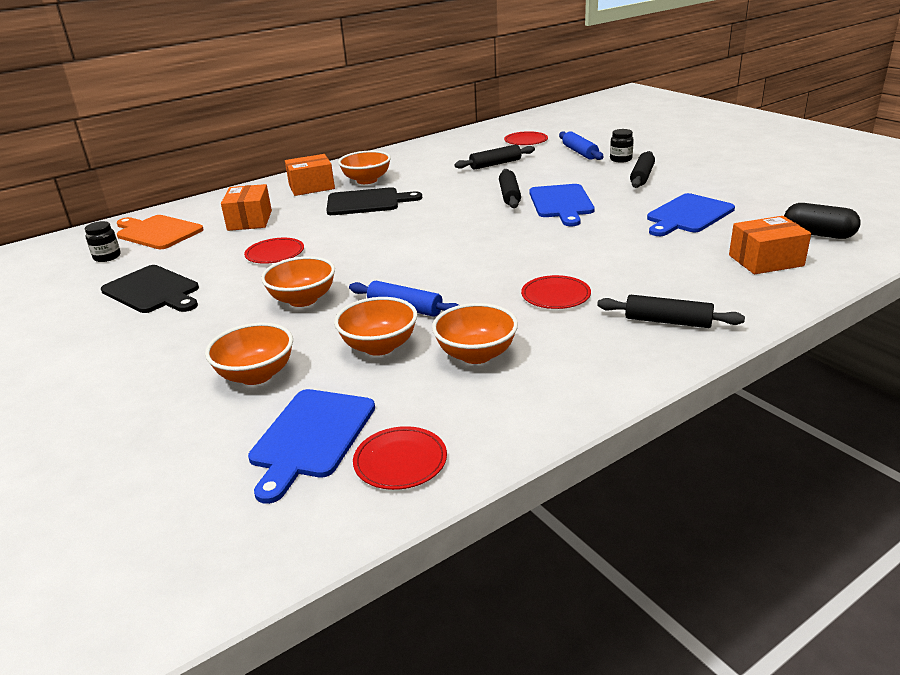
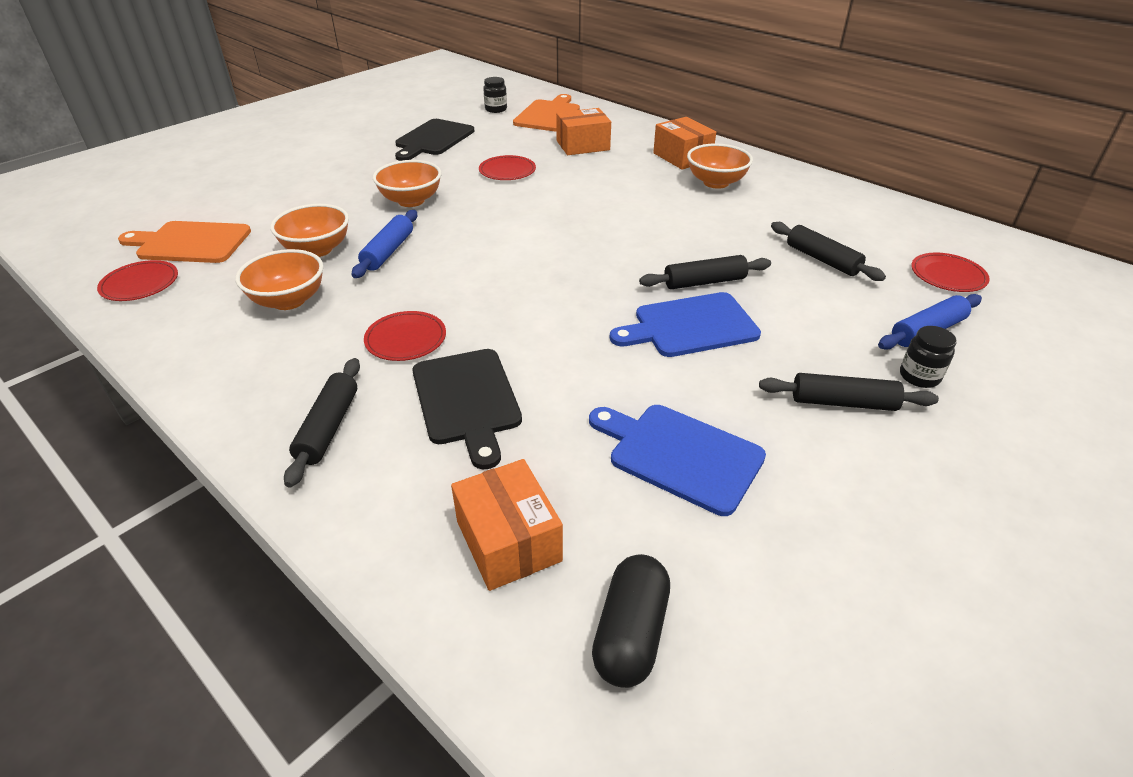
camera: 75 degrees right, 10 degrees up
orange bowl [205,323,293,385] -> none
blue cutting board [248,389,375,504] -> orange cutting board [118,221,251,263]
black cutting board [327,187,422,215] -> black cutting board moved to [412,349,522,469]

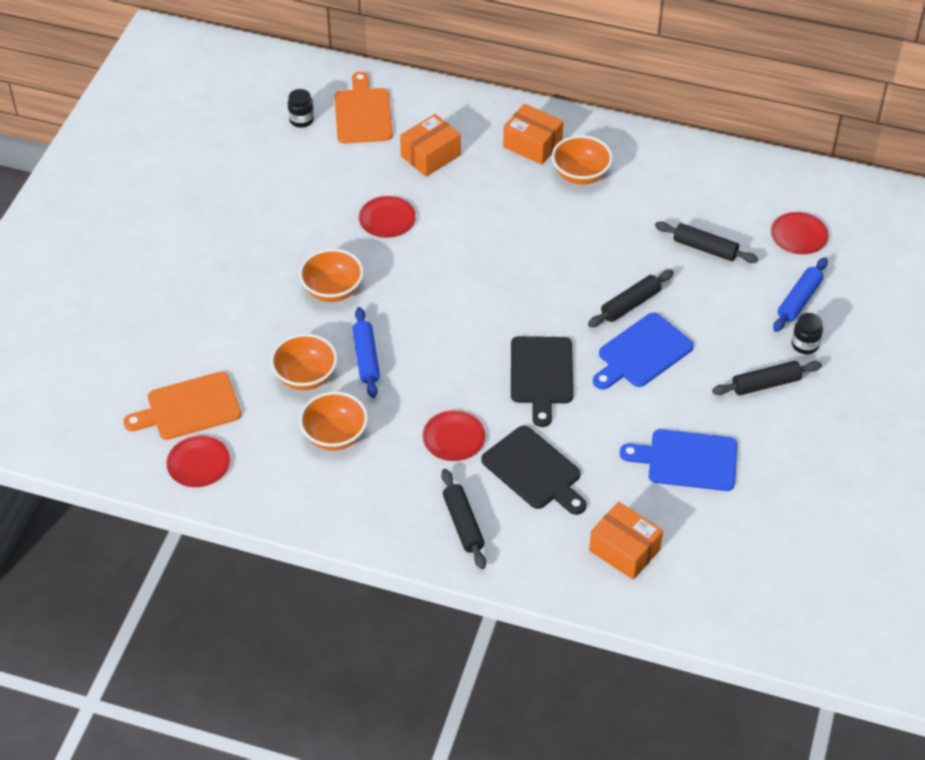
camera: 25 degrees left, 10 degrees up
black cutting board [395,119,475,161] -> black cutting board moved to [511,336,573,427]
black capsule [592,554,670,688] -> none

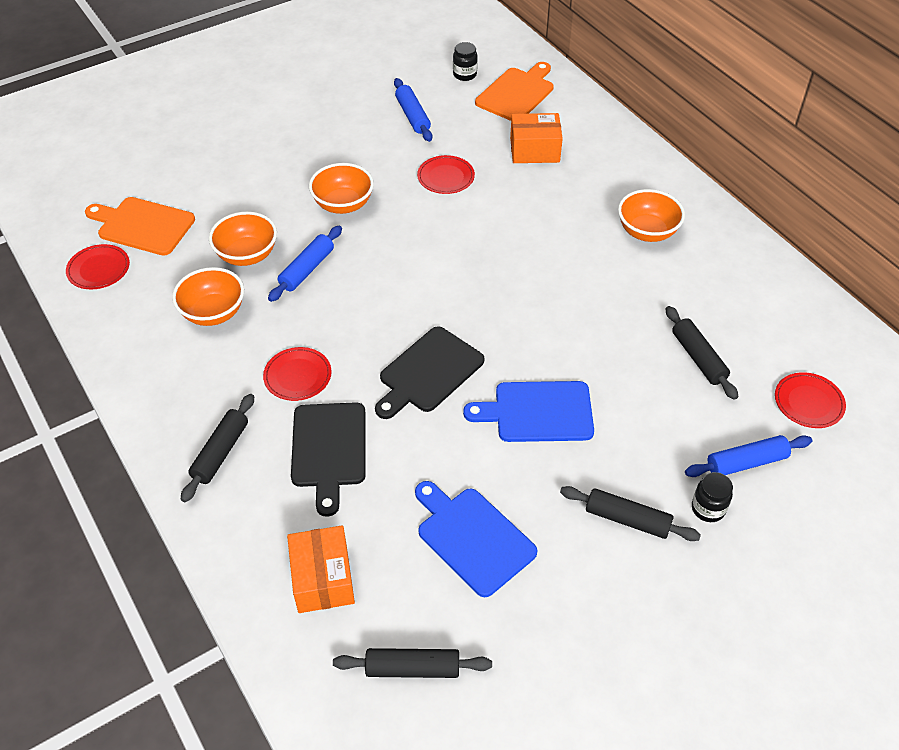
camera: 40 degrees right, 0 degrees up
orange box [503,104,563,165] -> none
black rolling pin [588,270,674,327] -> black rolling pin moved to [333,648,492,678]
none -> blue rolling pin [394,78,432,142]

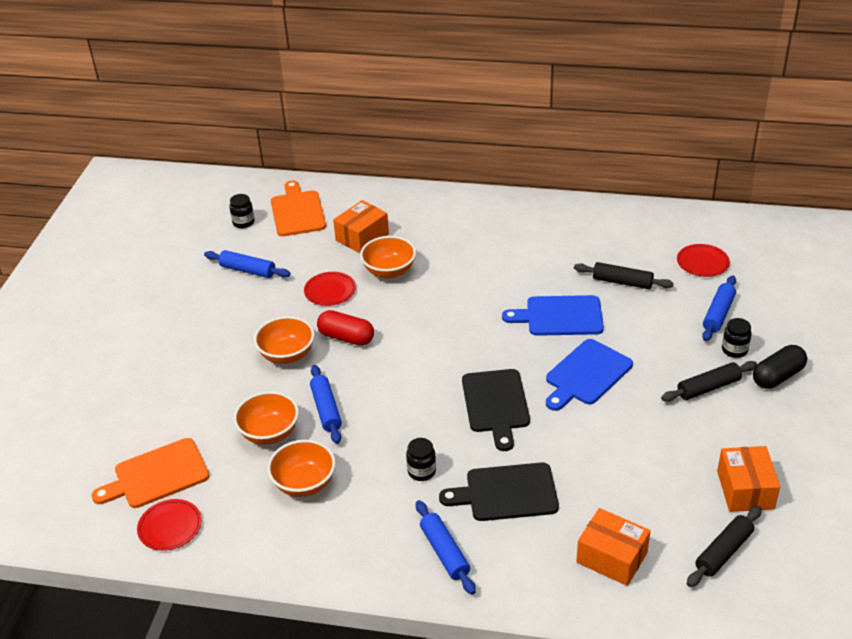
camera: 45 degrees left, 10 degrees down
black rolling pin [181,394,254,502] -> blue rolling pin [416,500,476,595]
red plate [263,347,332,401] -> black jar [406,438,436,481]
black cutting board [291,402,366,517] -> black cutting board turned 135 degrees clockwise [439,462,559,521]
blue cutting board [415,481,537,597] -> blue cutting board moved to [502,295,604,336]
orange bowl [618,189,685,242] -> orange bowl moved to [360,236,416,278]
none -> red capsule [317,310,374,346]
none -> orange box [717,446,780,512]
none -> black capsule [753,345,807,389]

